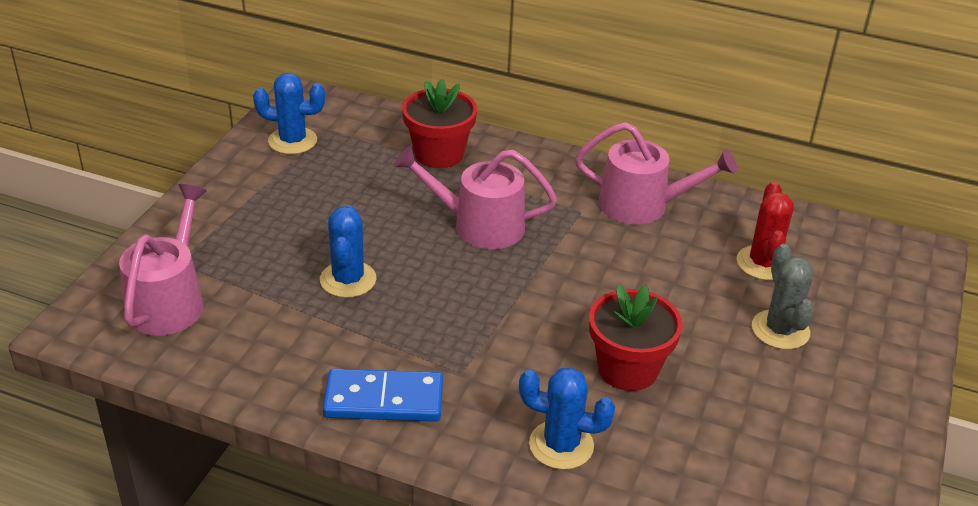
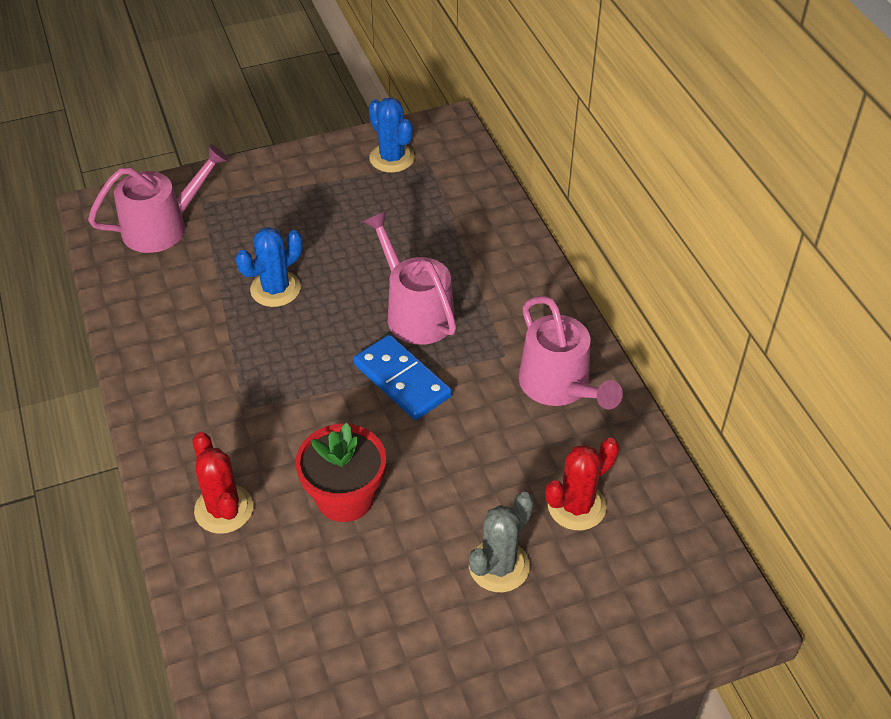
camera: 50 degrees right, 10 degrees up
blue domino [323,369,443,422] -> blue domino moved to [353,335,452,420]
red flower pot [402,79,477,168] -> none
blue cactus [519,367,615,470] -> red cactus [193,432,253,534]

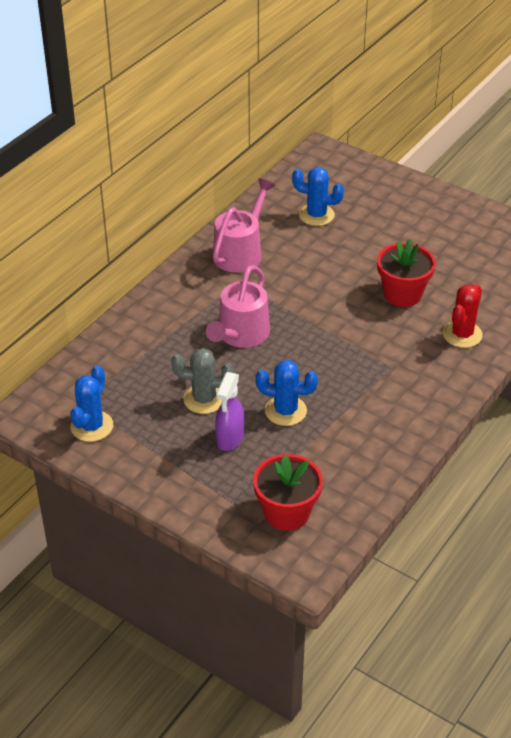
camera: 125 degrees left, 5 degrees down
pink watering can [88,144,229,253] -> red flower pot [253,454,323,531]
blue domino [353,335,452,420] -> none
grey cactus [469,492,534,592] -> grey cactus moved to [171,348,234,414]
red cactus [545,438,619,530] -> blue cactus [292,167,344,226]
none -> purple spray bottle [215,372,244,451]

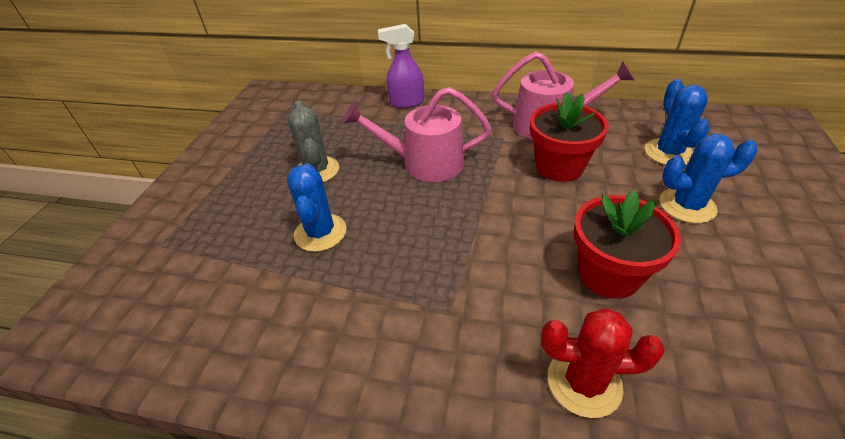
camera: 70 degrees right, 0 degrees up
blue cactus [70,365,113,442] -> blue cactus moved to [660,134,758,223]
purple spray bottle [215,372,244,451] -> purple spray bottle moved to [378,24,424,108]
red flower pot [253,454,323,531] -> red flower pot moved to [530,92,608,182]

